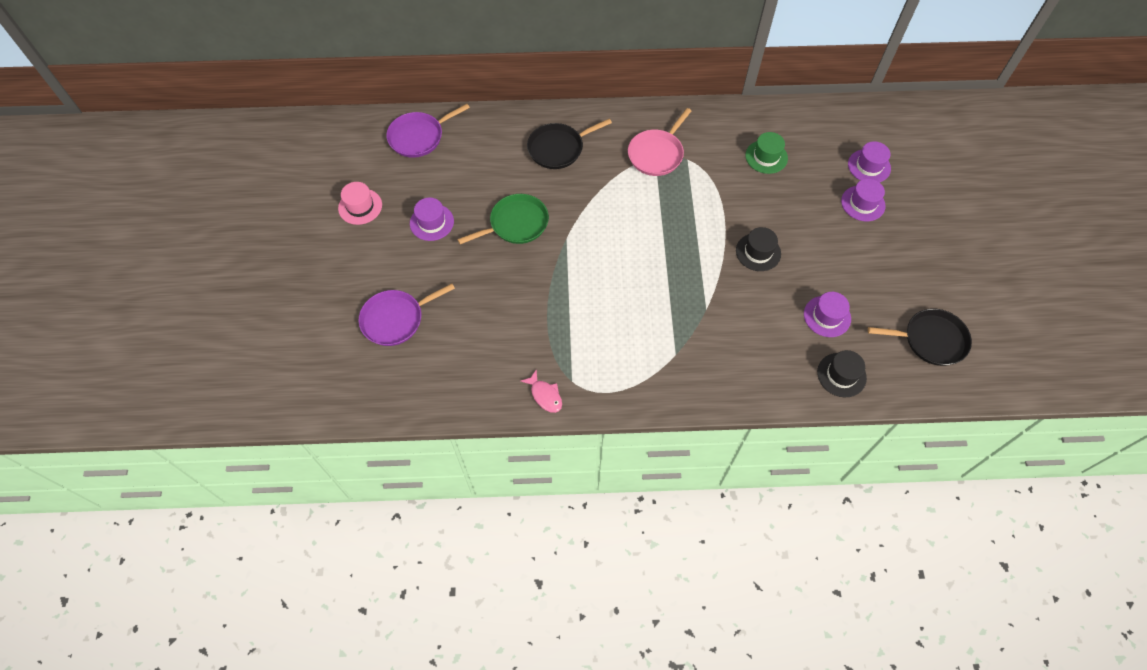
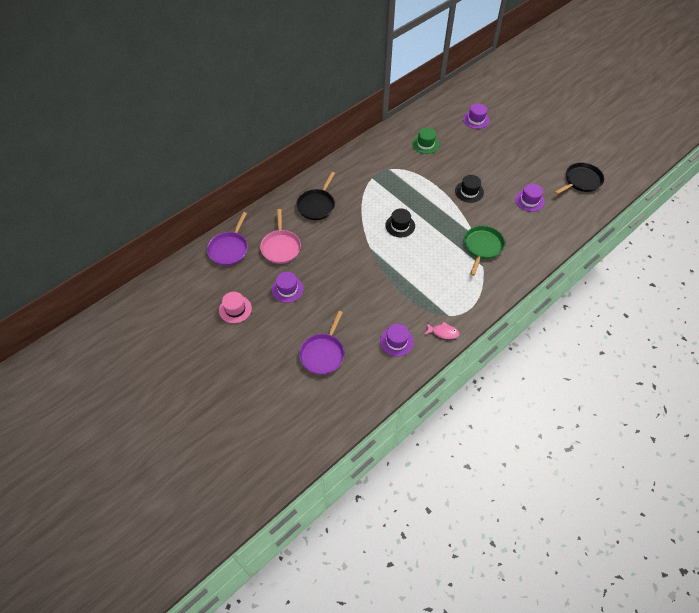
camera: 40 degrees left, 5 degrees down
green pan [457,194,549,244] -> green pan moved to [464,226,505,276]
pink pan [628,108,691,176] -> pink pan moved to [260,209,301,264]
black hat [817,350,867,397] -> black hat moved to [385,208,415,237]
purple hat [841,179,885,221] -> purple hat moved to [380,324,414,356]

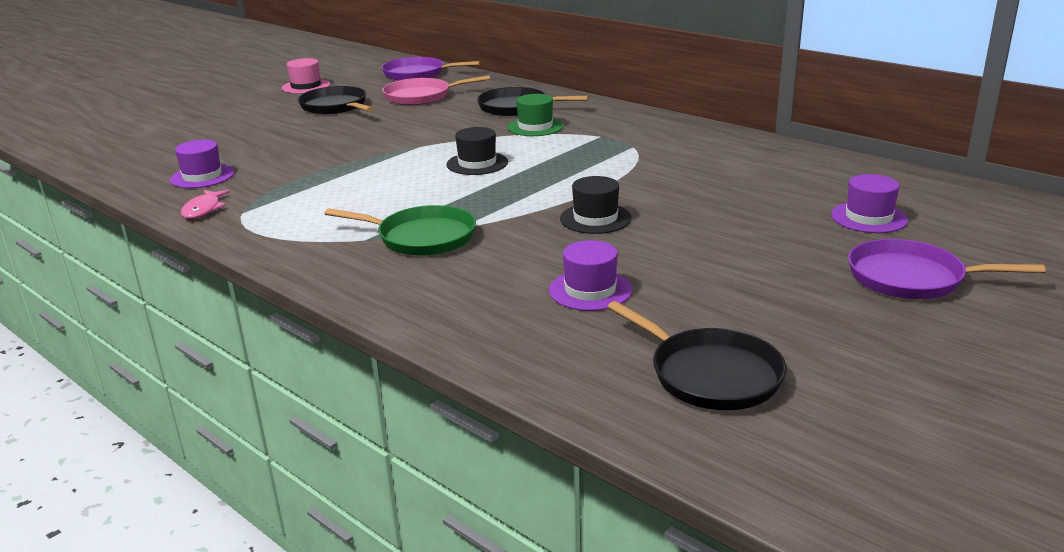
camera: 85 degrees right, 30 degrees down
purple hat [272,272,304,303] -> black pan [298,86,374,114]
purple pan [299,311,345,375] -> purple pan moved to [848,239,1045,299]
green hat [412,128,440,154] -> green hat moved to [507,94,563,136]

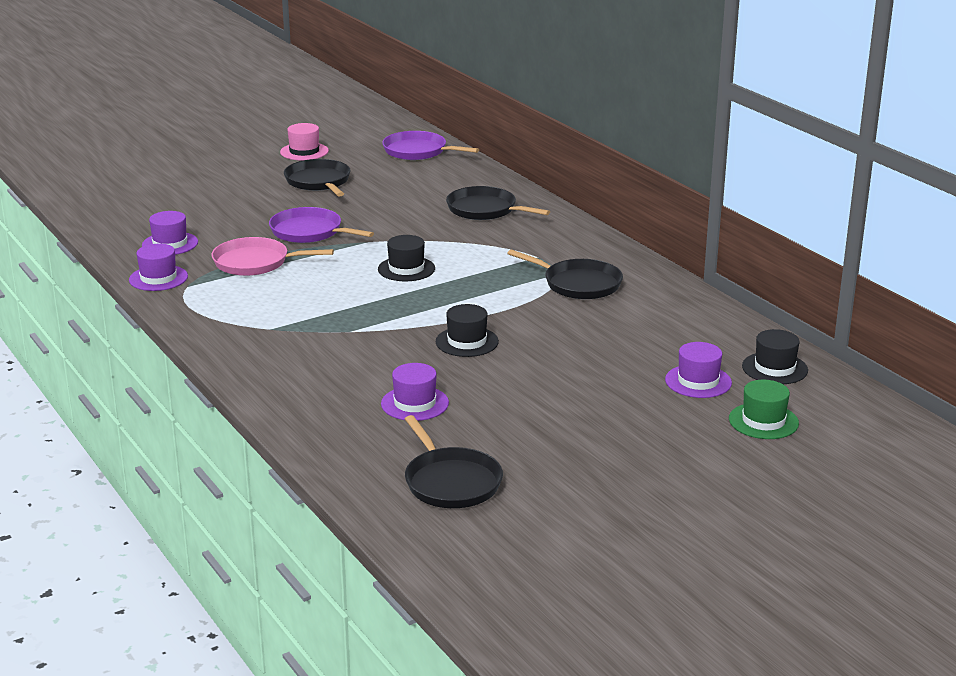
camera: 15 degrees right, 0 degrees up
pink fish [181,190,230,219] -> purple hat [129,244,188,291]
green pan [325,205,476,256] -> none
pink pan [382,75,490,105] -> pink pan moved to [212,237,334,276]
green hat [507,94,563,136] -> green hat moved to [729,380,799,439]
purple pan [848,239,1045,299] -> purple pan moved to [269,207,374,243]
none -> black pan [507,249,623,299]
none -> black hat [742,329,808,384]

